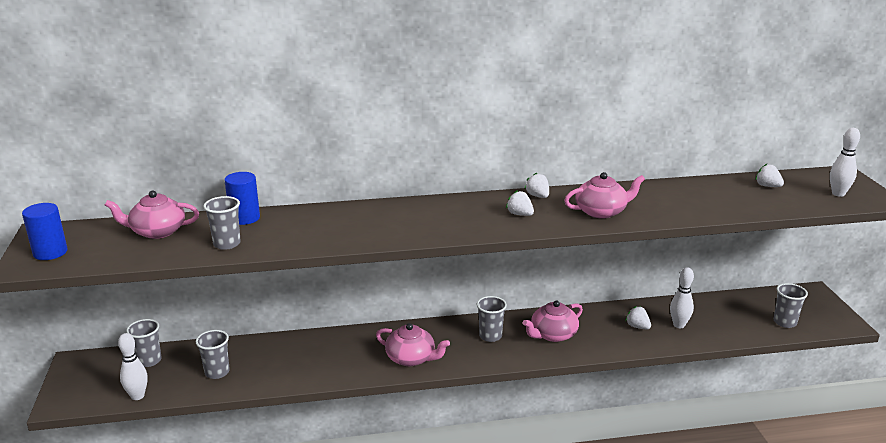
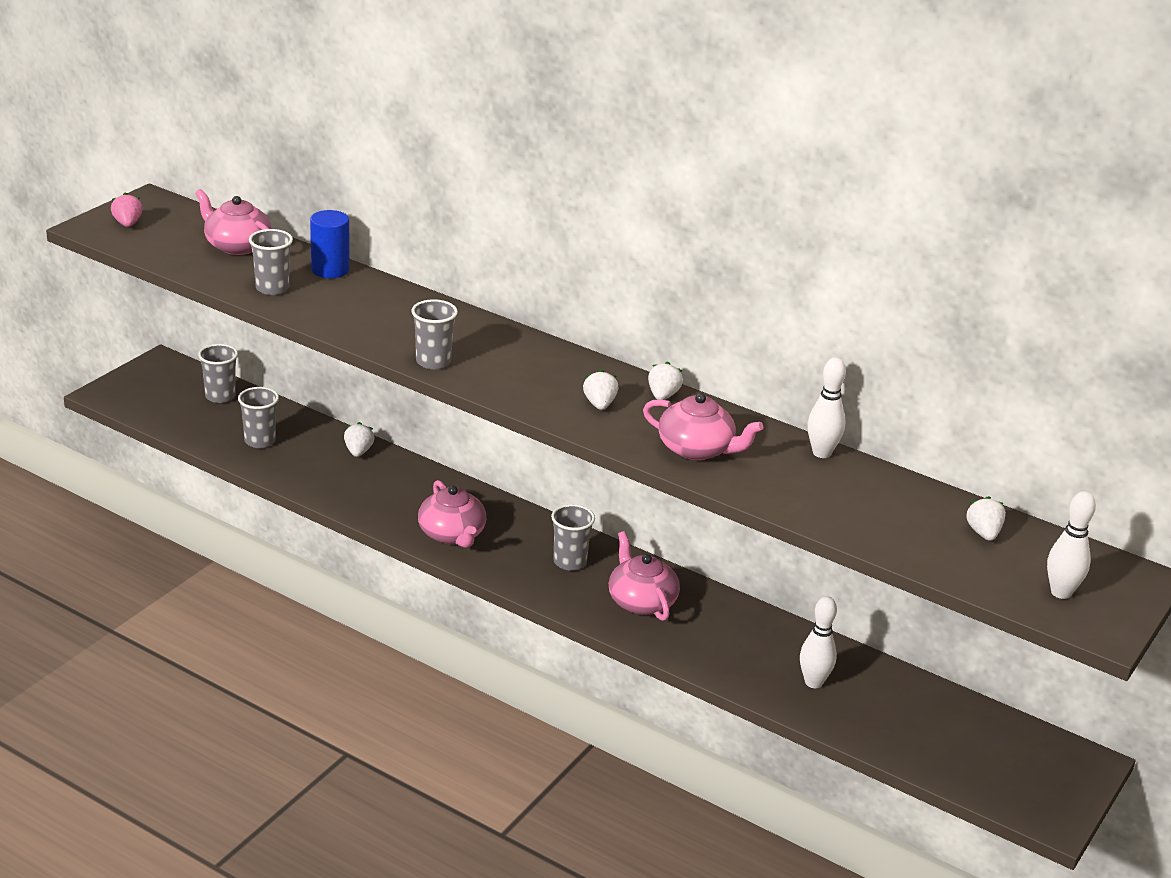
camera: 40 degrees right, 5 degrees up
blue cylinder [22,203,68,260] -> pink strawberry [111,192,143,227]
white bowling pin [118,333,148,400] -> white bowling pin moved to [807,357,846,458]
pink teapot [523,301,583,342] -> pink teapot turned 60 degrees clockwise [609,531,680,621]
white strawberry [625,306,651,329] -> white strawberry moved to [344,422,374,457]
grey cup [774,283,808,328] -> grey cup moved to [411,299,458,369]

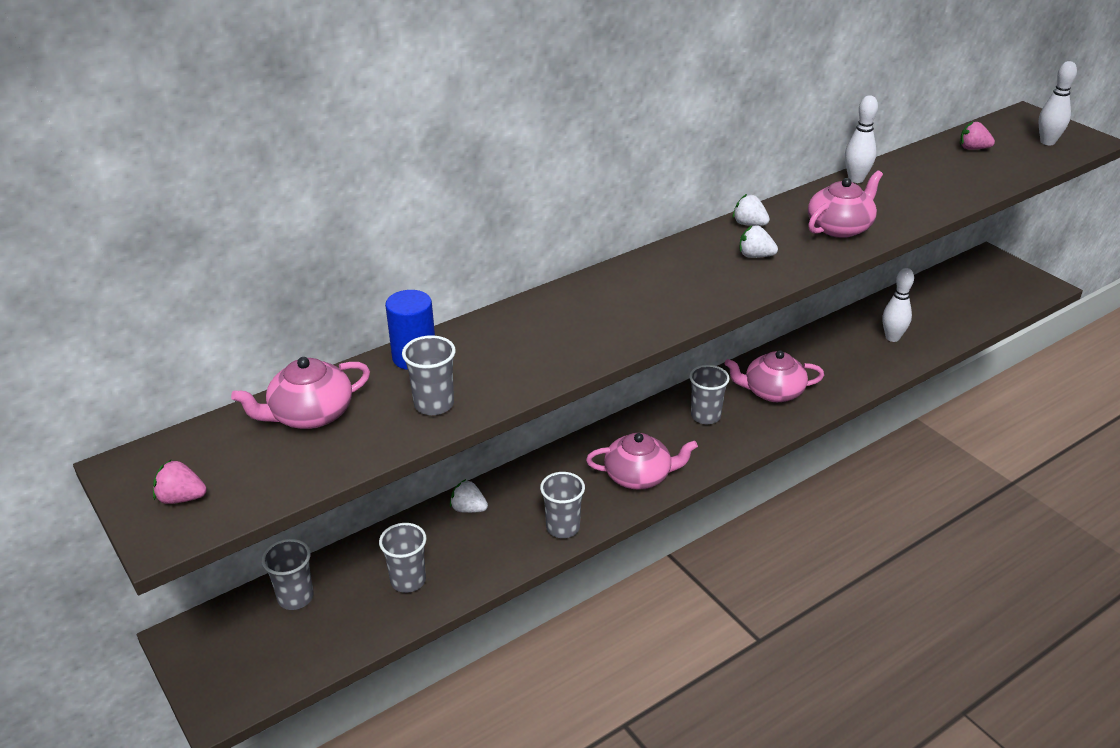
camera: 65 degrees left, 5 degrees up
grey cup [411,299,458,369] -> grey cup moved to [540,472,585,538]
white strawberry [966,496,1006,541] -> pink strawberry [960,121,995,150]

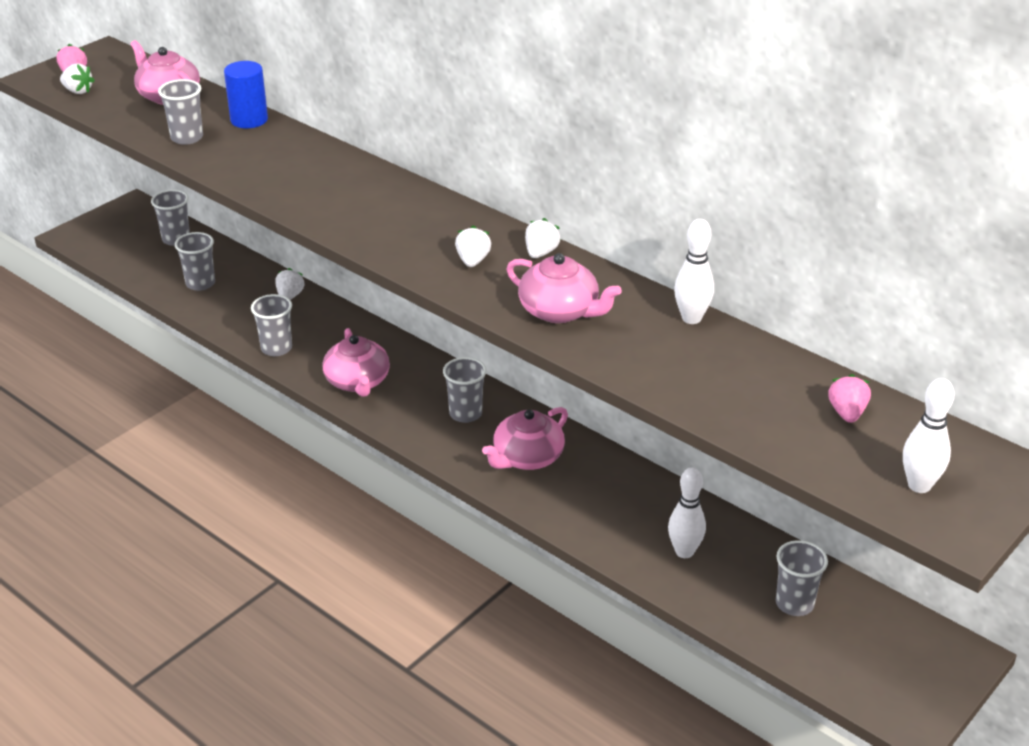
camera: 75 degrees right, 0 degrees up
pink teapot [724,350,824,402] -> pink teapot turned 120 degrees counterclockwise [482,407,568,470]
none -> white strawberry [60,63,95,94]
none -> grey cup [776,540,828,616]

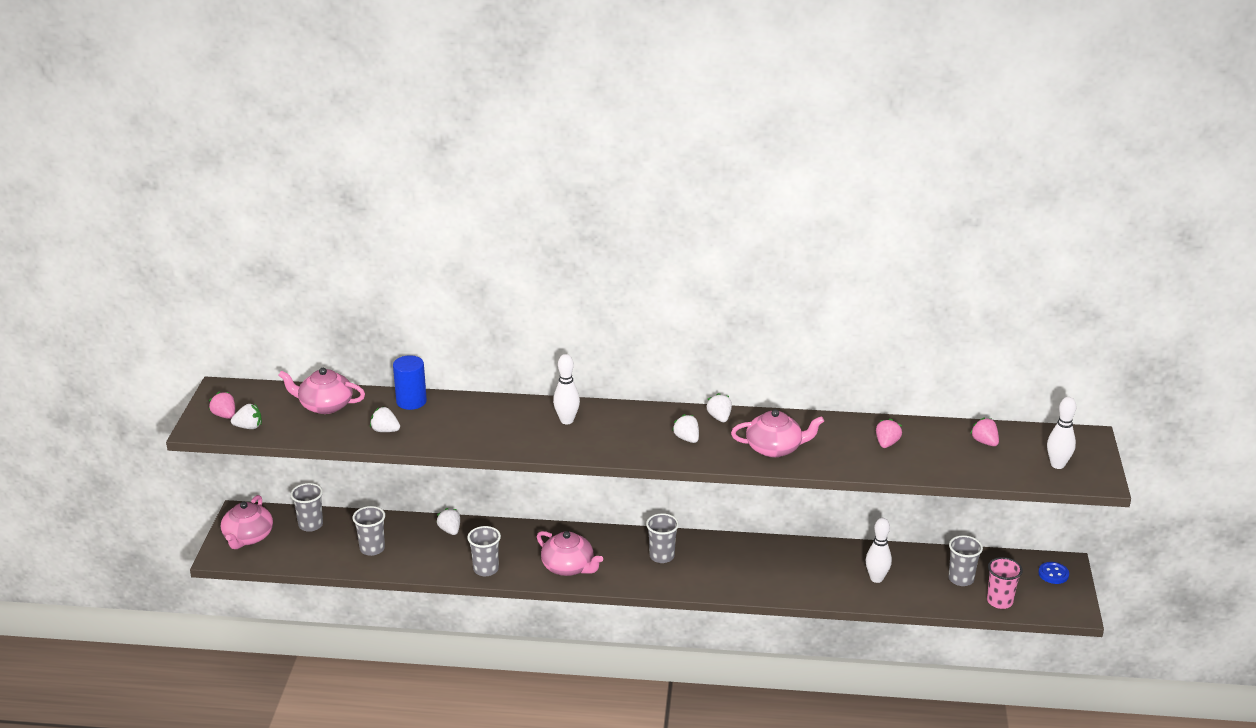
camera: 35 degrees left, 5 degrees down
grey cup [158,79,203,145] -> white strawberry [370,406,400,432]
pink teapot [482,407,568,470] -> pink teapot moved to [221,495,273,549]
white bowling pin [674,219,714,324] -> white bowling pin moved to [553,354,580,424]
none -> pink strawberry [876,419,902,448]
none -> pink cup [987,557,1023,609]
none -> blue button [1038,562,1069,584]

